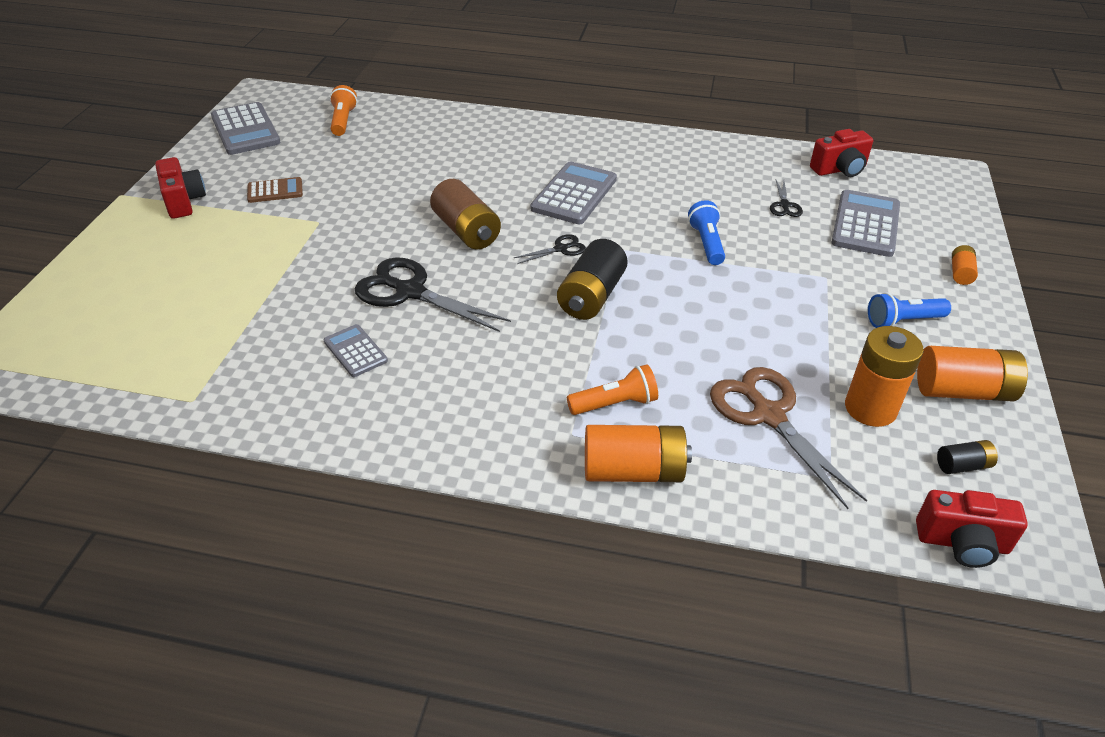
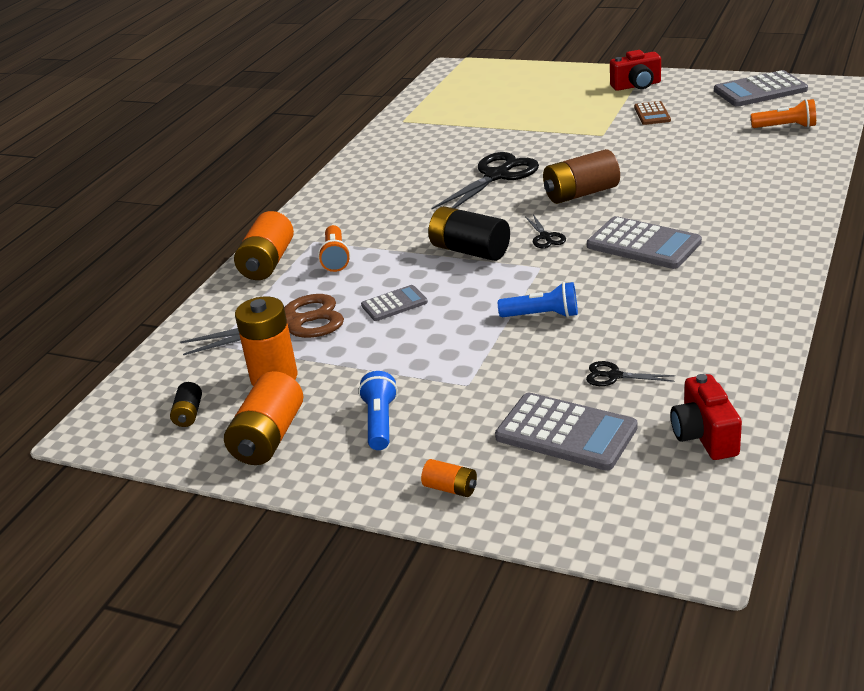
camera: 105 degrees right, 10 degrees down
grey calculator [323,324,388,377] -> grey calculator moved to [361,285,428,321]
red camera [916,490,1028,568] -> none

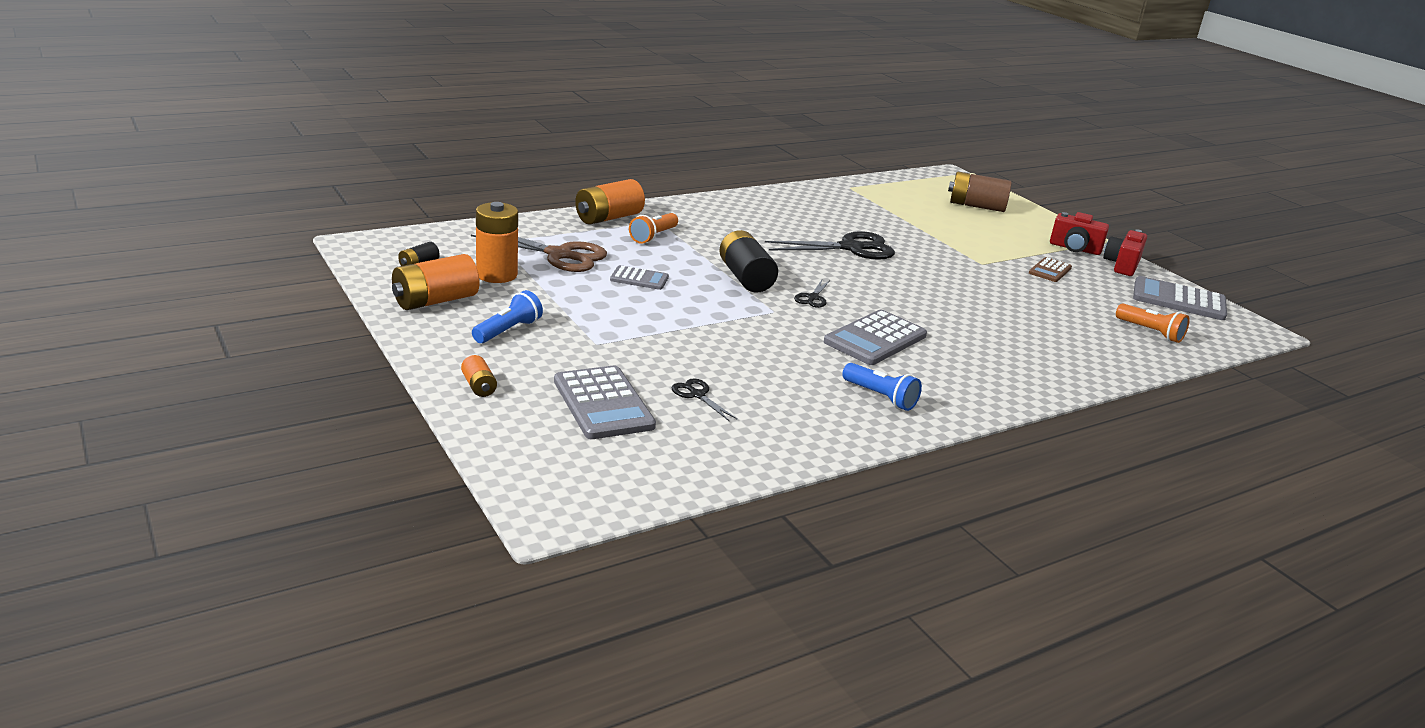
camera: 30 degrees right, 5 degrees down
blue flashlight [498,282,578,318] -> blue flashlight moved to [842,363,922,411]
brown battery [543,149,620,204] -> brown battery moved to [948,172,1012,212]
grey calculator [587,216,702,269] -> grey calculator turned 60 degrees clockwise [824,310,927,365]
red camera [670,374,742,460] -> red camera moved to [1103,229,1147,276]

